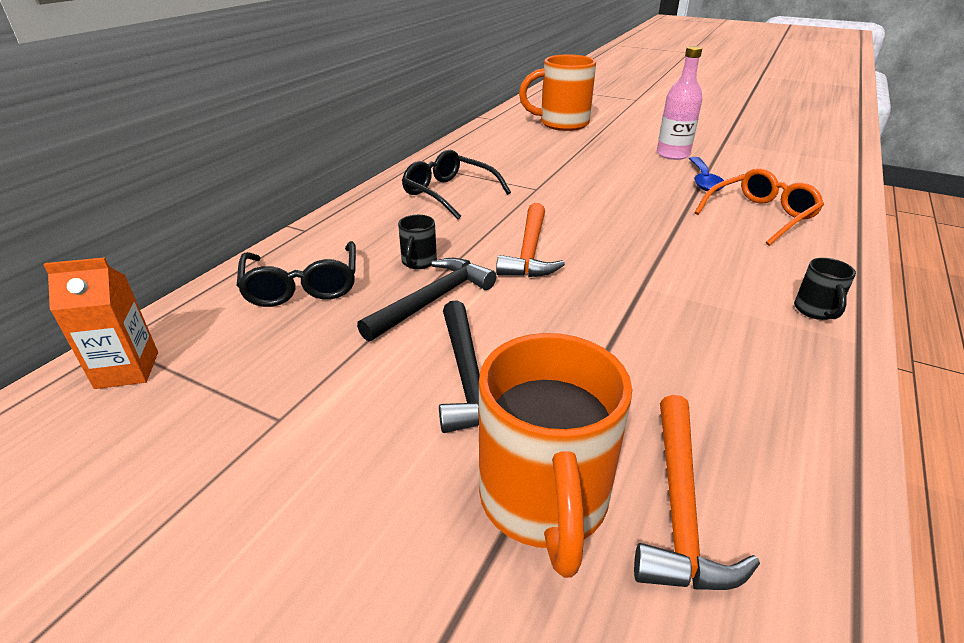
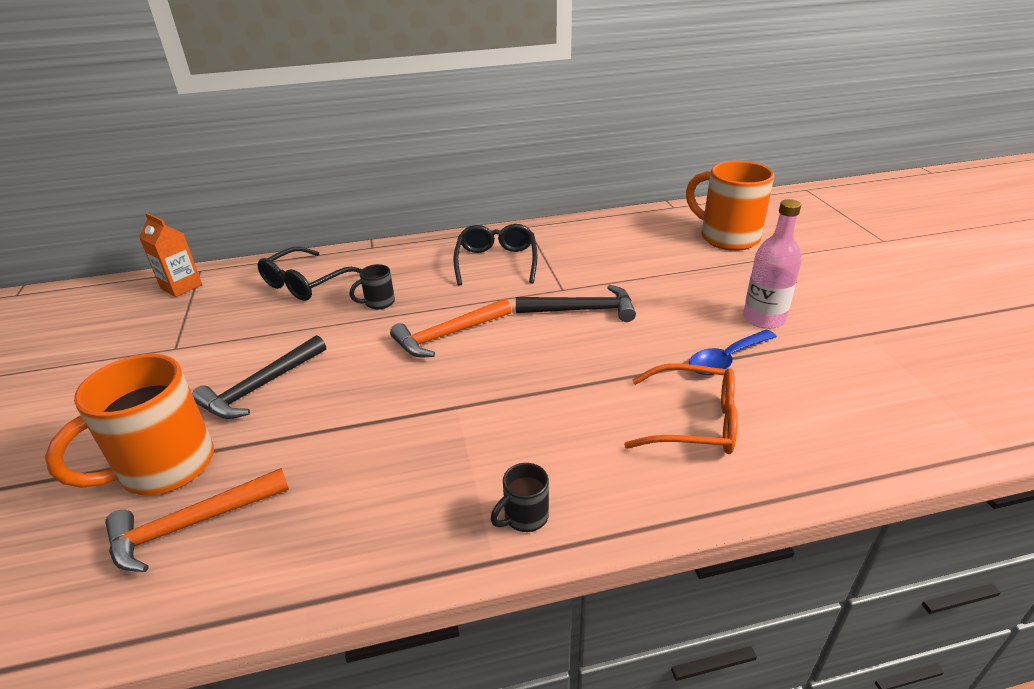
camera: 50 degrees right, 0 degrees up
black hammer [357,258,496,341] -> black hammer moved to [516,285,636,322]

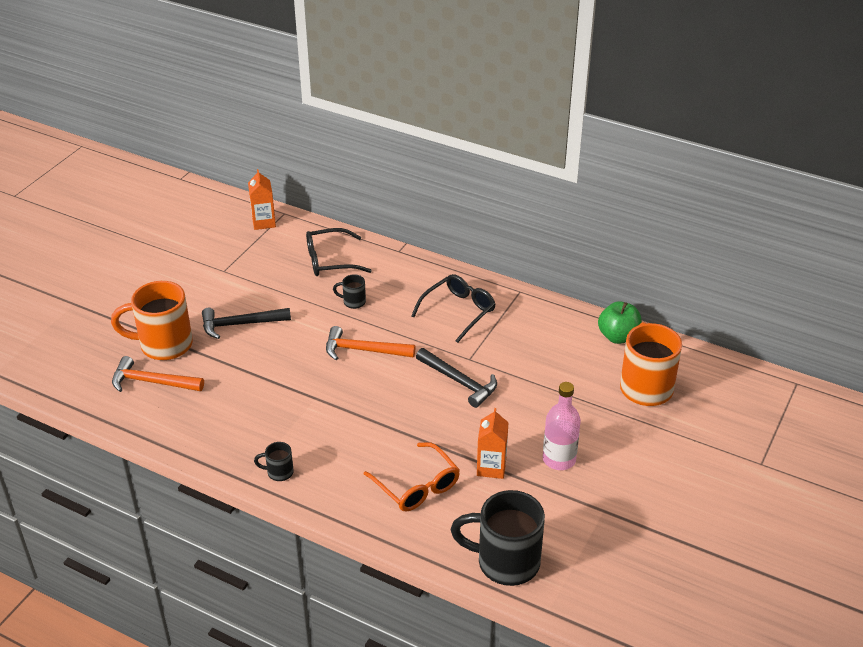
camera: 40 degrees right, 5 degrees up
blue spoon [689,330,777,375] -> orange carton [477,408,509,479]
none -> black mug [451,490,545,586]
none -> green apple [598,301,642,344]

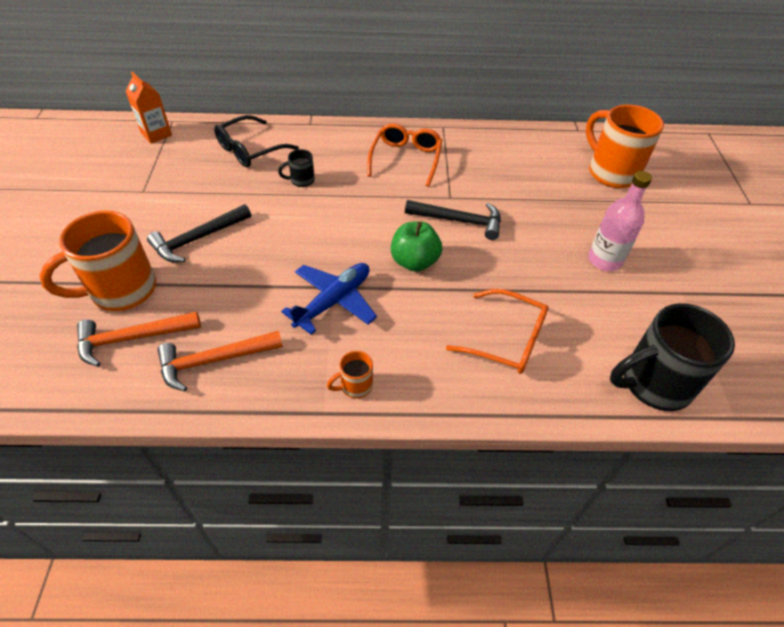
camera: 30 degrees left, 10 degrees up
black mug [254,442,294,481] -> orange mug [327,351,373,398]
orange hammer [326,326,415,360] -> orange hammer moved to [157,331,283,392]
black glasses [411,274,496,343] -> orange glasses [367,123,442,187]
orange carton [477,408,509,479] -> none
green apple [598,301,642,344] -> green apple moved to [391,221,442,272]
none -> blue plane [281,263,377,335]

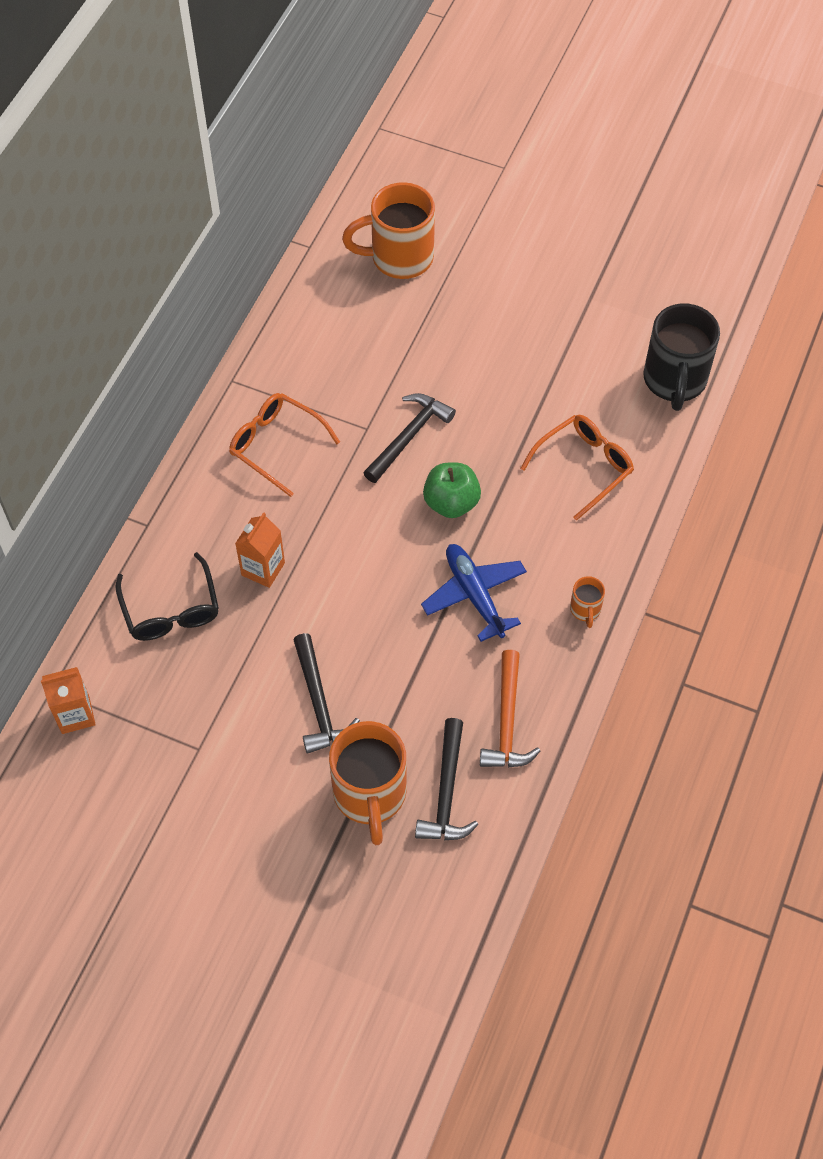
camera: 65 degrees left, 10 degrees up
orange hammer [77,312,201,367] -> black hammer [415,718,478,840]
black mug [278,149,315,187] -> orange carton [235,512,285,588]
pink bottle [588,171,652,271] -> none

